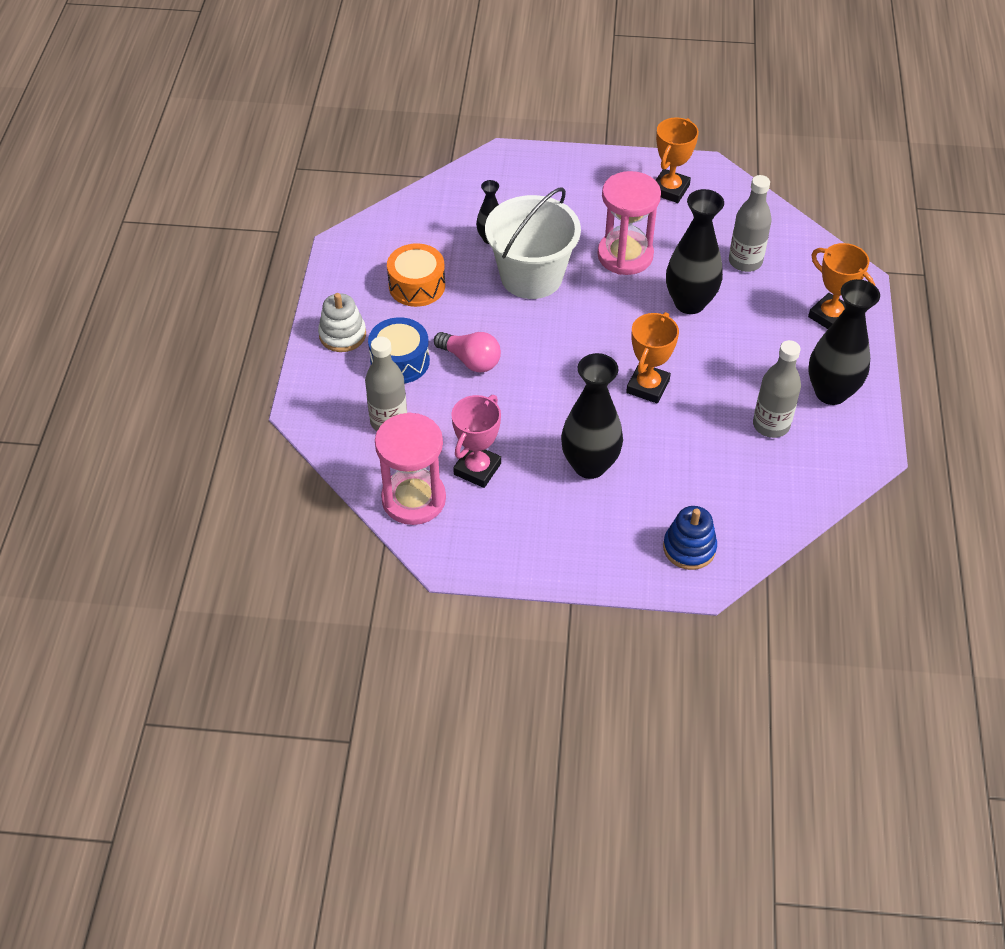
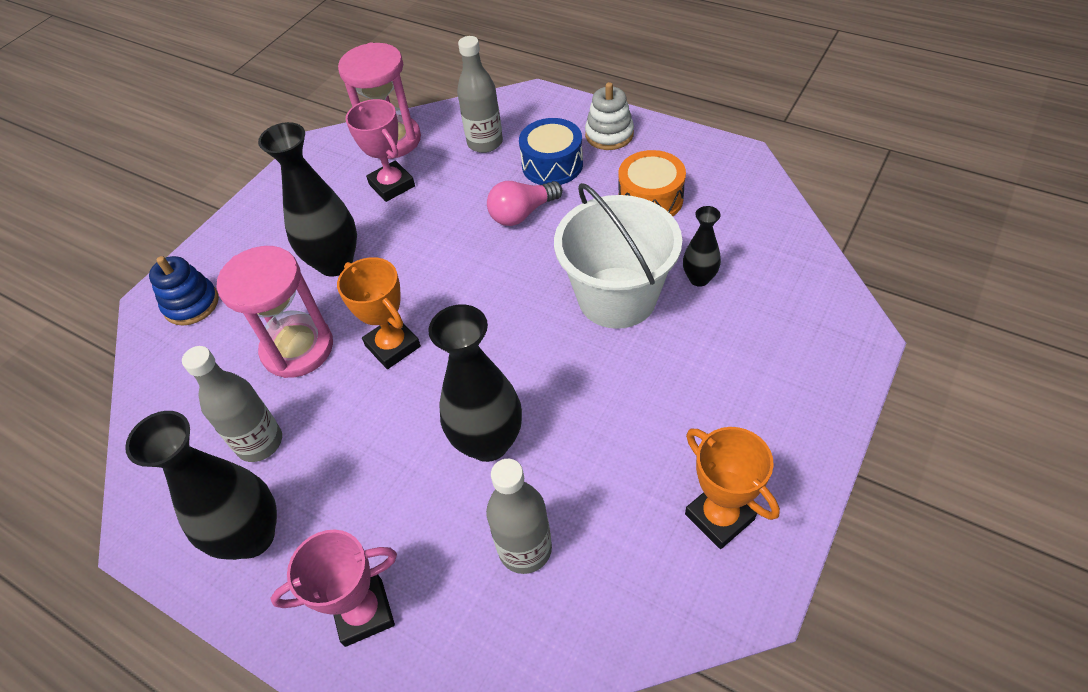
camera: 120 degrees right, 0 degrees up
pink hourglass [597,171,661,275] -> pink hourglass moved to [217,246,333,378]
orange trophy [808,243,875,329] -> pink trophy [271,529,397,647]

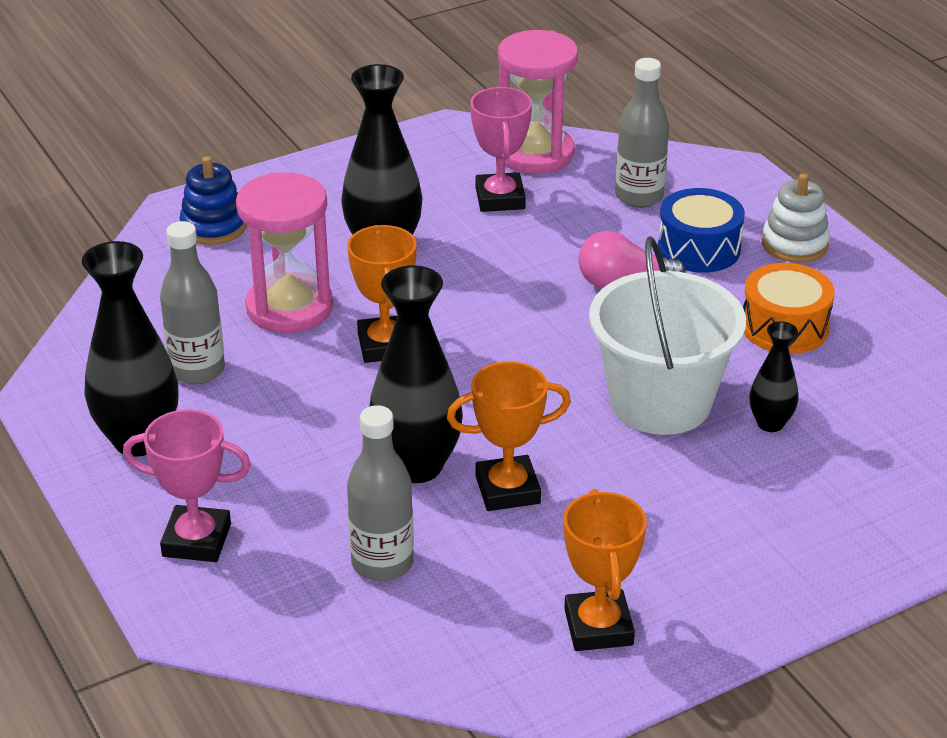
camera: 25 degrees right, 15 degrees down
none -> orange trophy [447,361,571,511]

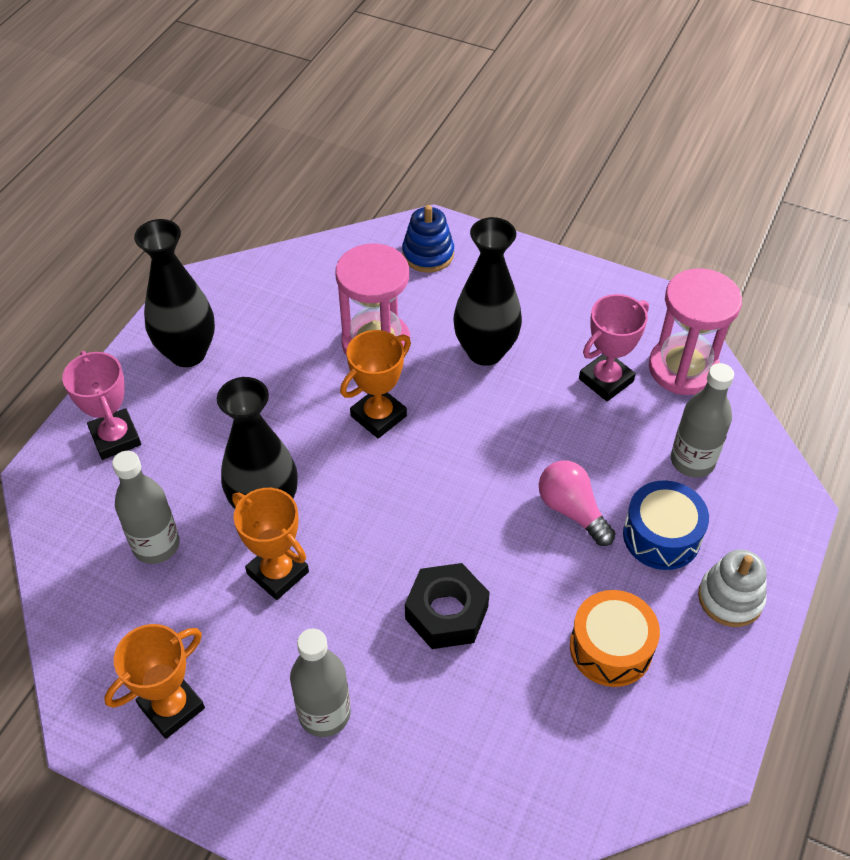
camera: 55 degrees right, 15 degrees up
grey bottle [160,221,225,385] -> grey bottle moved to [290,629,351,737]
white bucket [589,236,746,435] -> black nut [405,563,490,649]
black vase [750,321,798,432] -> none

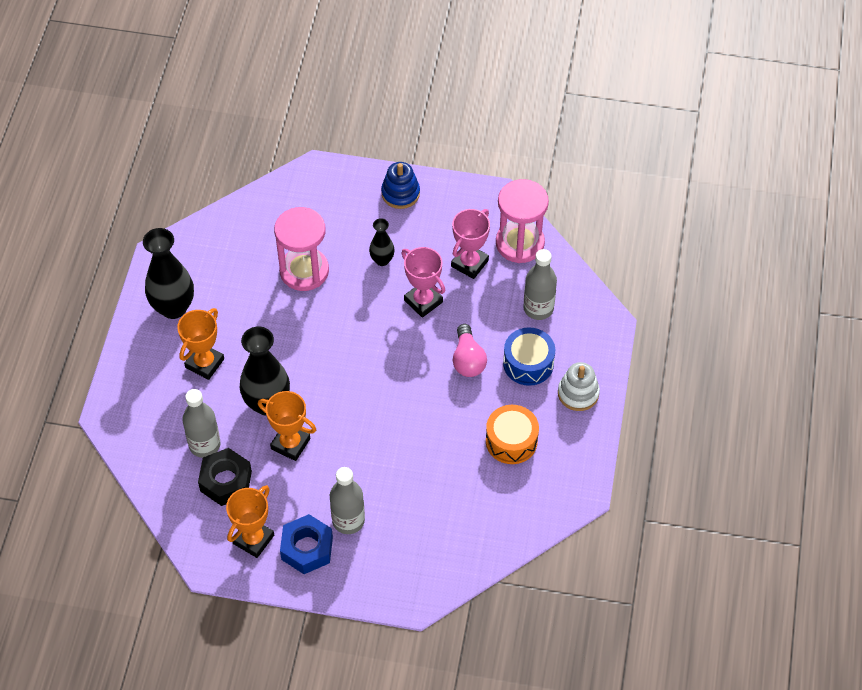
camera: 15 degrees left, 5 degrees up
pink trophy [62,351,141,460] -> pink trophy moved to [401,247,445,318]
orange trophy [340,330,411,438] -> orange trophy moved to [177,308,224,380]
blue stacking toy [402,205,454,273] -> blue stacking toy moved to [381,162,420,209]
black nut [405,563,490,649] -> black nut moved to [198,448,252,506]
black vase [453,217,522,366] -> black vase [369,218,395,266], size x0.53
pink light bulb [539,461,616,546] -> pink light bulb turned 135 degrees counterclockwise [453,324,487,377]
none -> blue nut [280,514,333,574]

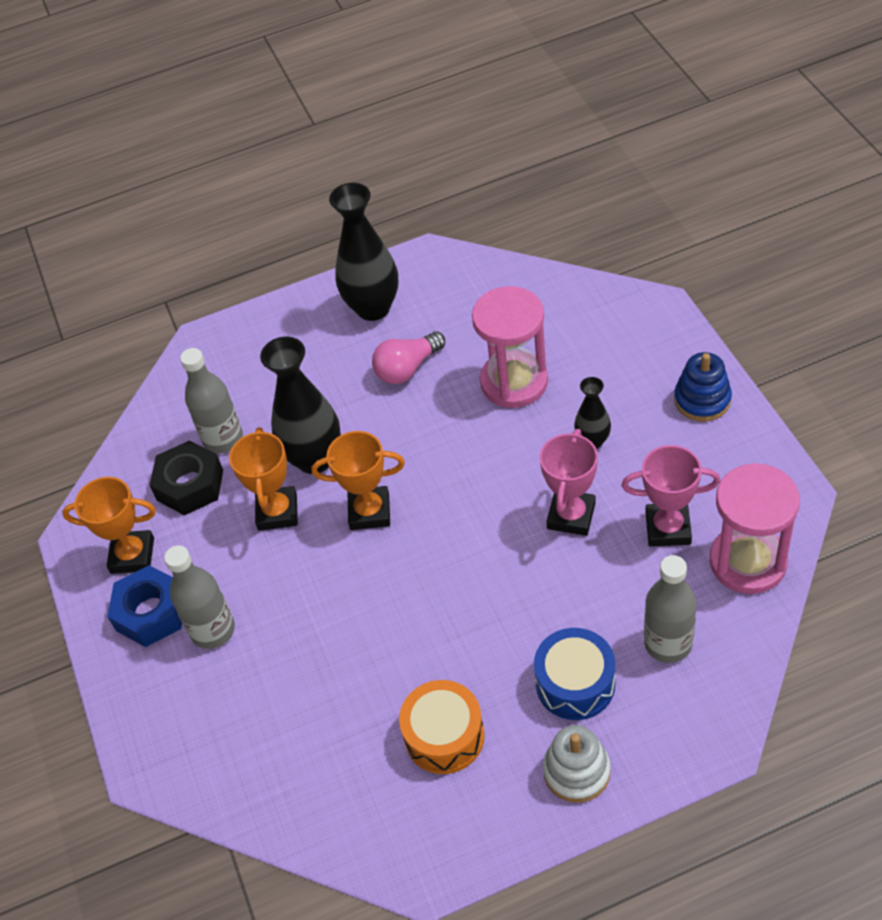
camera: 65 degrees right, 5 degrees down
orange trophy [177,308,224,380] -> orange trophy moved to [312,431,405,530]
pink light bulb [453,324,487,377] -> pink light bulb moved to [372,332,445,384]

